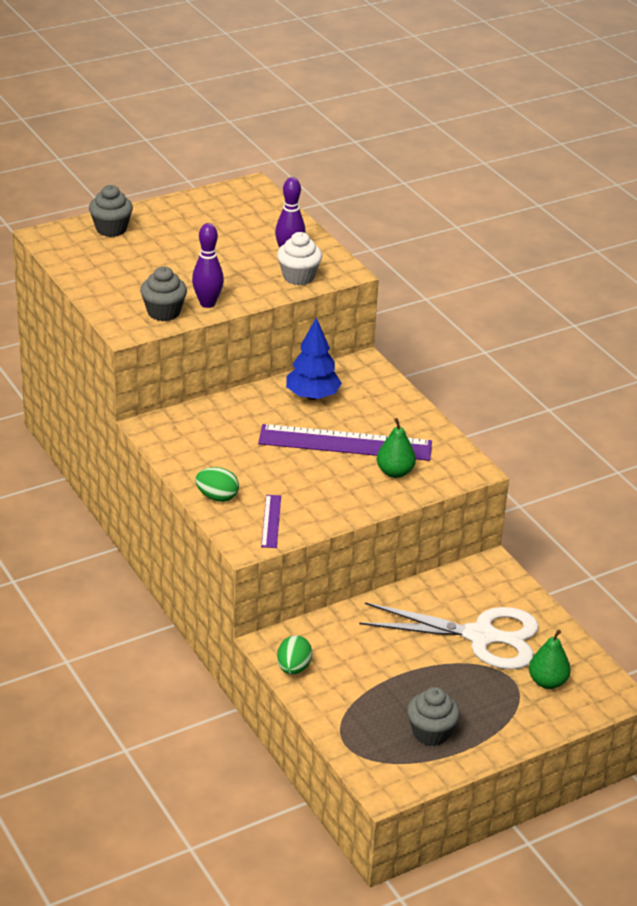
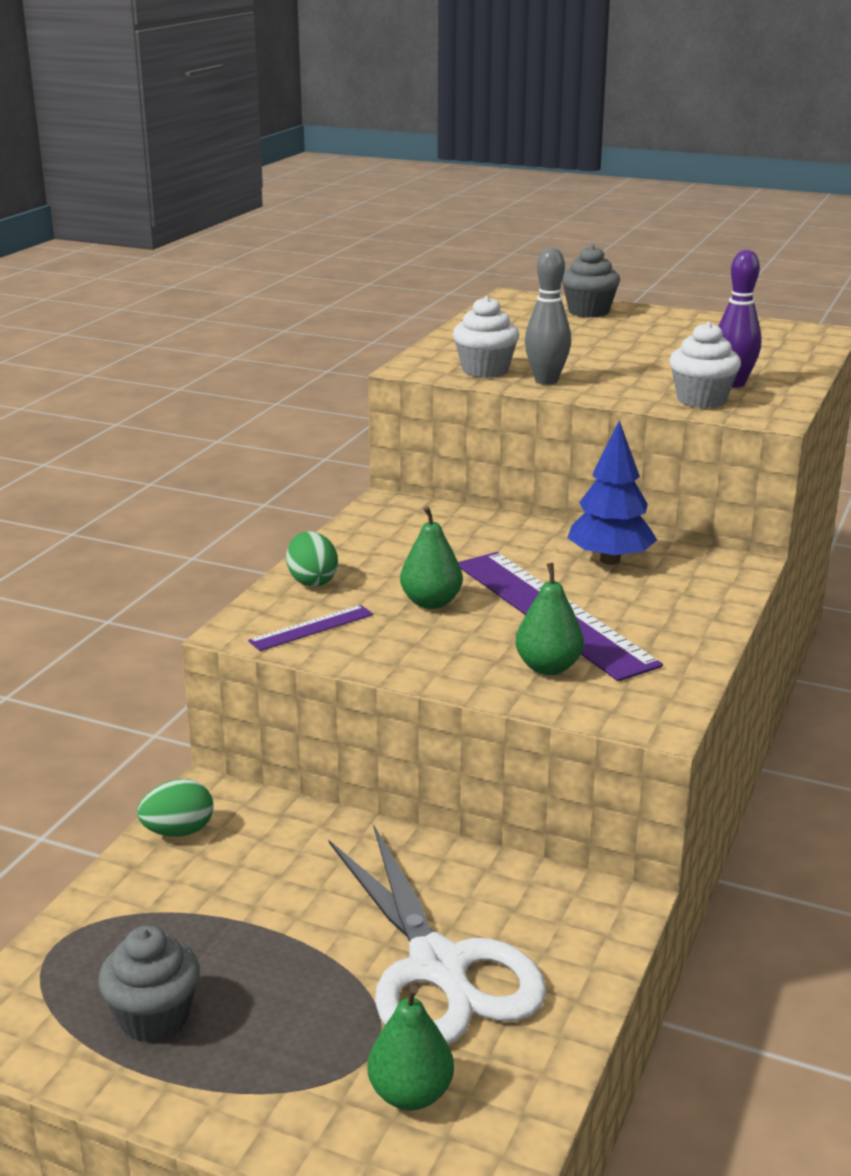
camera: 55 degrees right, 10 degrees down
grey cupcake [140,266,187,321] -> white cupcake [453,296,519,378]
purple bowling pin [192,223,224,308] -> grey bowling pin [525,248,571,385]
none -> green pear [400,506,463,609]

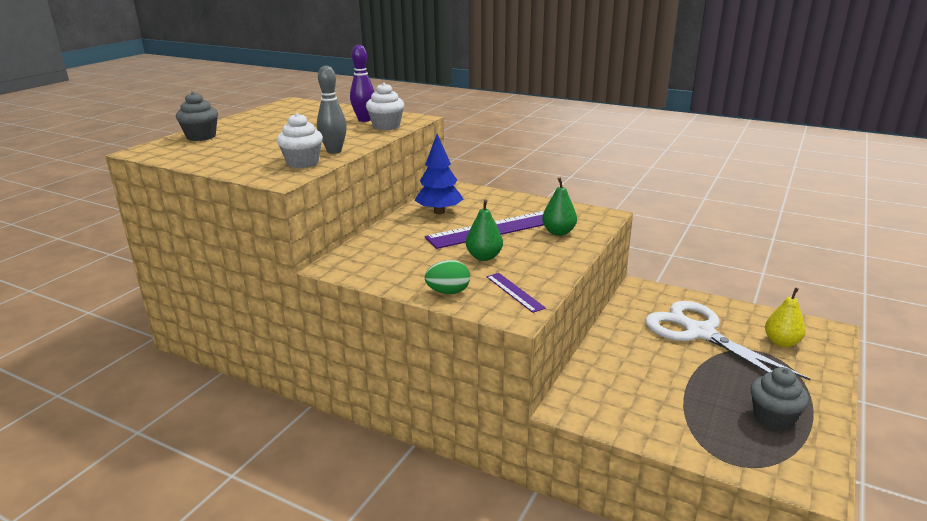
camera: 85 degrees left, 0 degrees up
green egg [137,779,213,837] -> none
white scissors [329,824,547,1045] -> white scissors turned 105 degrees counterclockwise [645,301,810,380]
green pear [368,985,454,1110] -> yellow pear [765,287,806,347]

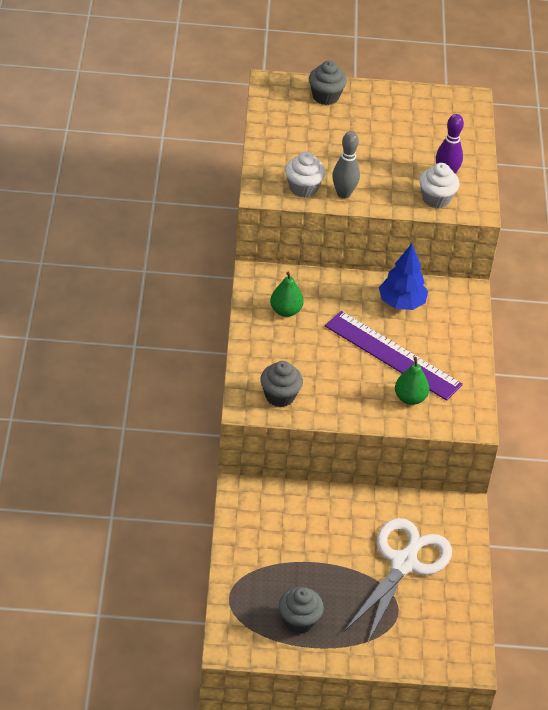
camera: 60 degrees right, 20 degrees up
green egg [425,260,470,294] -> none
green pear [466,199,503,261] -> green pear moved to [270,272,304,317]
purple ruler [487,273,546,313] -> grey cupcake [260,361,303,407]
yellow pear [765,287,806,347] -> none

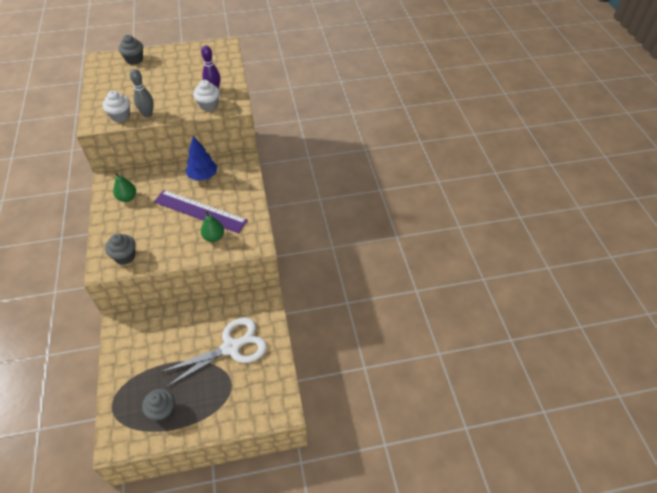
camera: 10 degrees left, 5 degrees up
white scissors [344,518,452,644] -> white scissors turned 45 degrees clockwise [159,317,267,388]

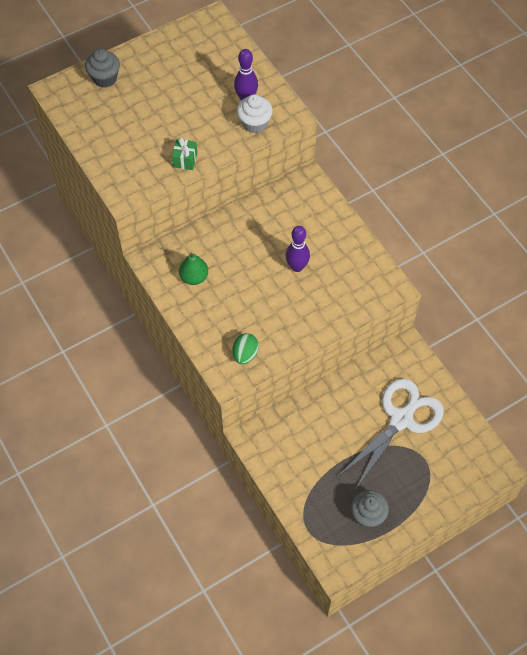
camera: 20 degrees left, 10 degrees up
white cupcake [102,91,130,122] -> none
grey cupcake [105,234,135,265] -> green egg [232,333,259,364]
grey bowling pin [130,69,154,118] -> green gift [172,137,197,170]
purple ruler [154,190,248,233] -> purple bowling pin [286,226,310,272]
blue tree [185,136,217,181] -> none
green pear [201,210,224,242] -> none

